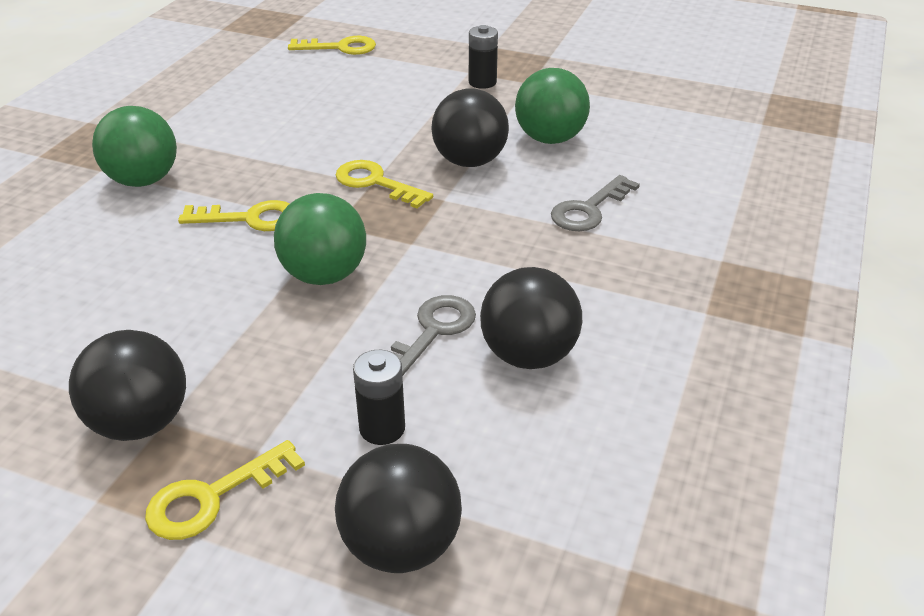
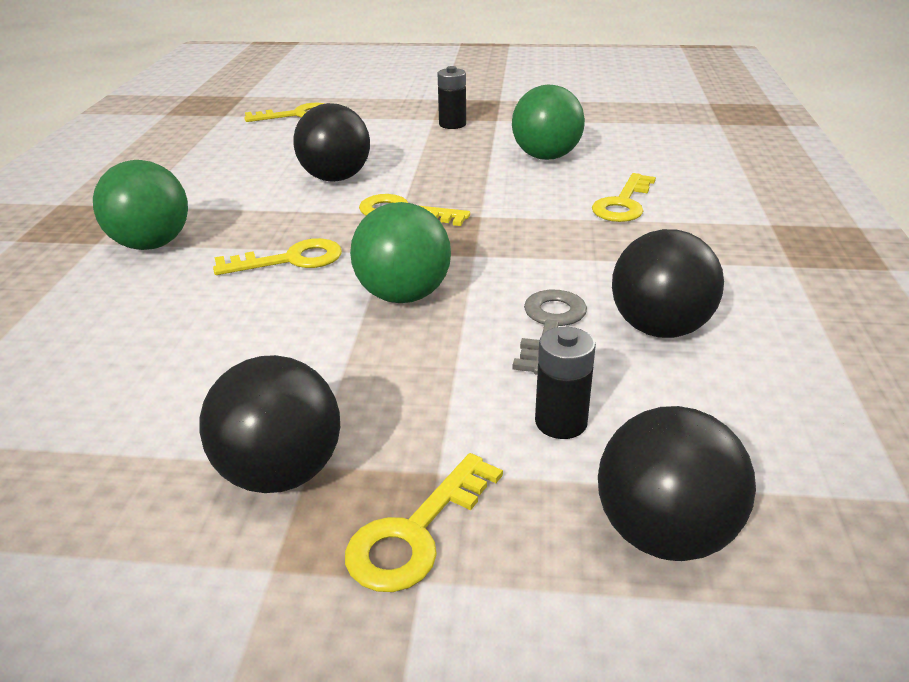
camera: 15 degrees left, 5 degrees down
black ball [431,89,509,167] -> black ball moved to [293,103,370,182]
grey key [551,175,640,231] -> yellow key [592,173,656,222]

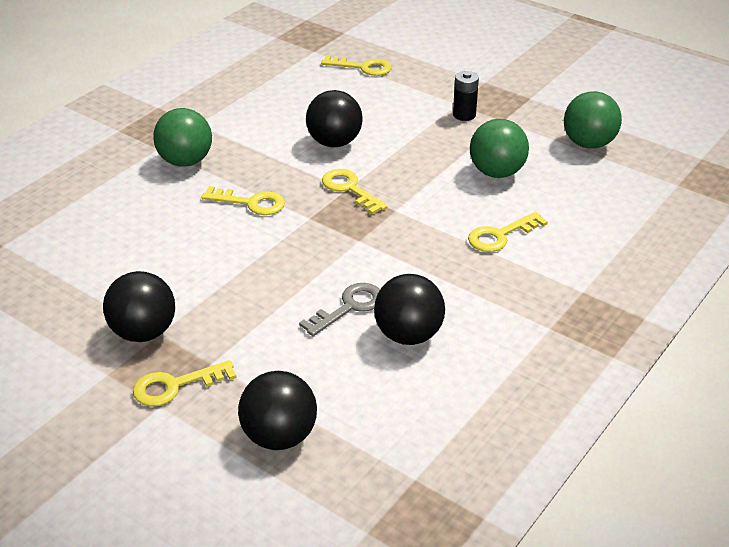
camera: 30 degrees right, 5 degrees up
green ball [350,202,451,303] -> green ball moved to [564,91,622,149]
black battery [535,327,596,439] -> none

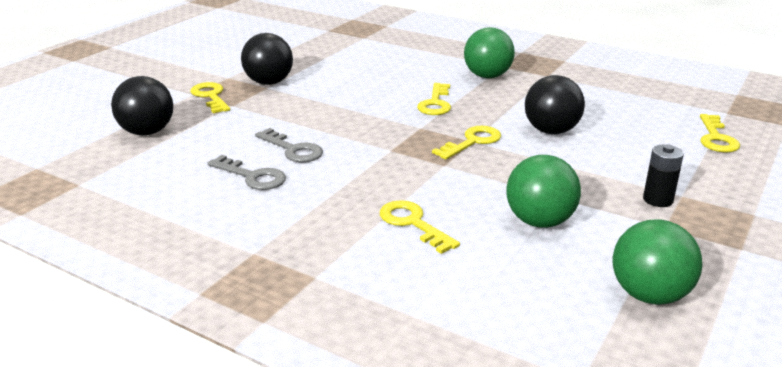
camera: 85 degrees right, 10 degrees down
black ball [374,274,445,345] -> grey key [207,155,286,190]

